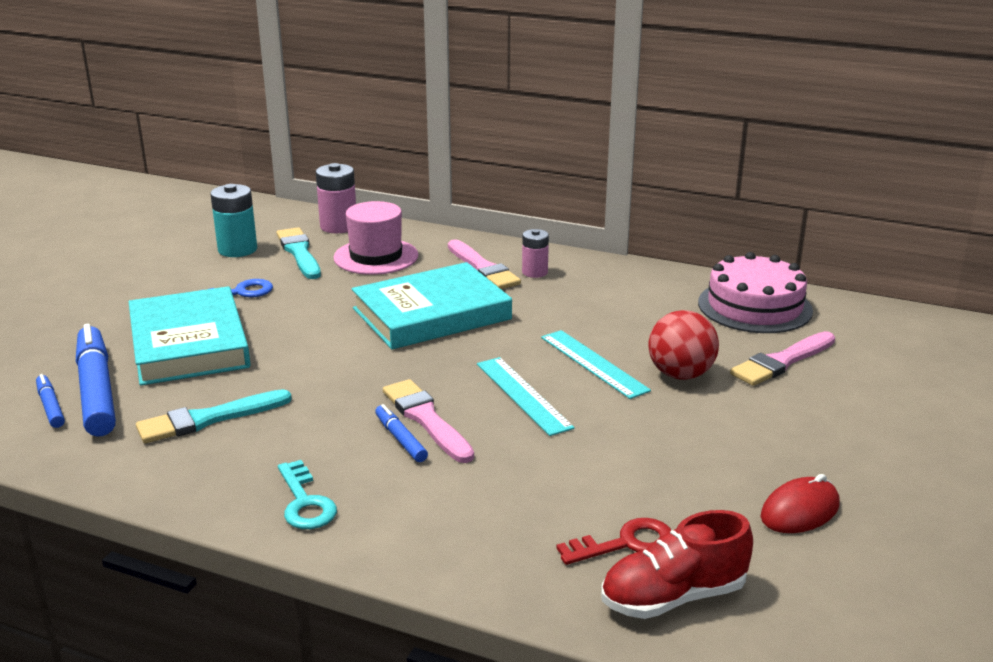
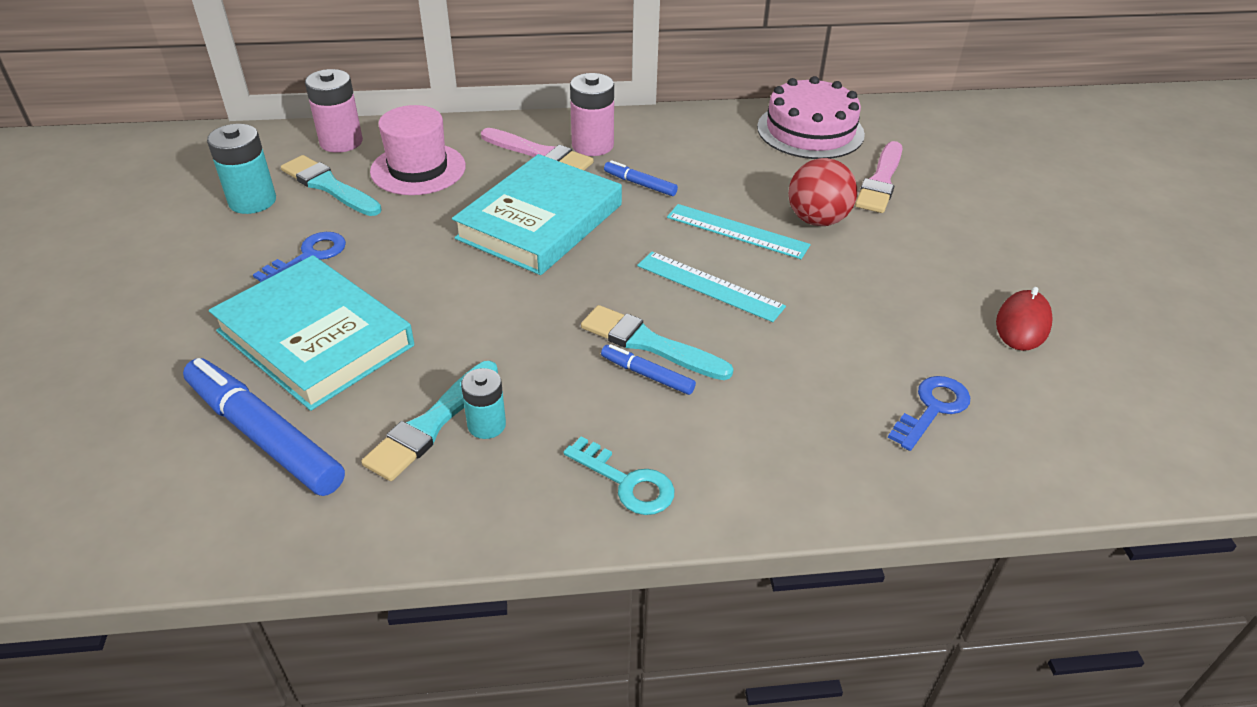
camera: 30 degrees left, 15 degrees up
blue marker [36,374,65,428] -> blue marker moved to [604,160,678,196]
pink brush [383,379,474,463] -> turquoise brush [581,305,733,380]
pink battery [522,229,549,278] -> pink battery [570,73,614,156], size x1.57
red key [556,518,671,565] -> blue key [888,376,970,451]
red shoe [601,510,753,619] -> none
none -> turquoise battery [461,368,506,439]

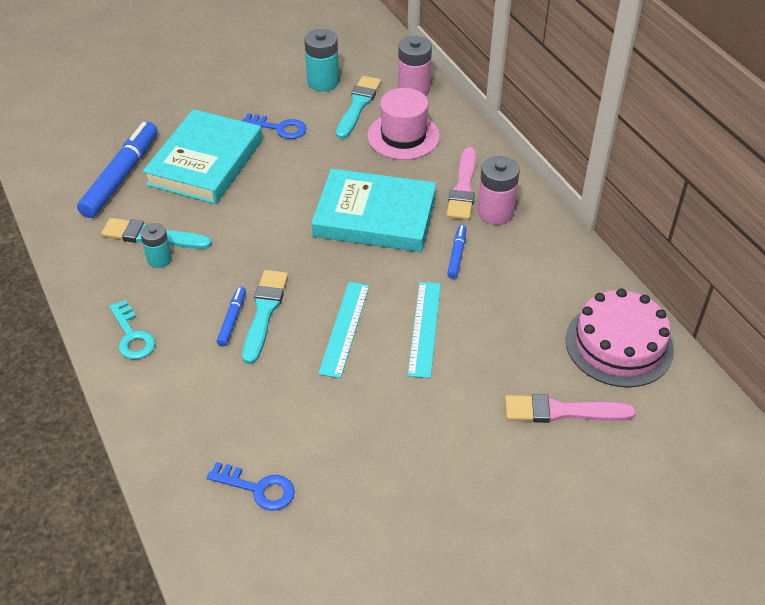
camera: 70 degrees right, 5 degrees up
turquoise key [564,436,674,515] -> turquoise key turned 45 degrees counterclockwise [109,300,156,359]
red ball [789,158,857,226] -> none
red mouse [996,287,1053,351] -> none

